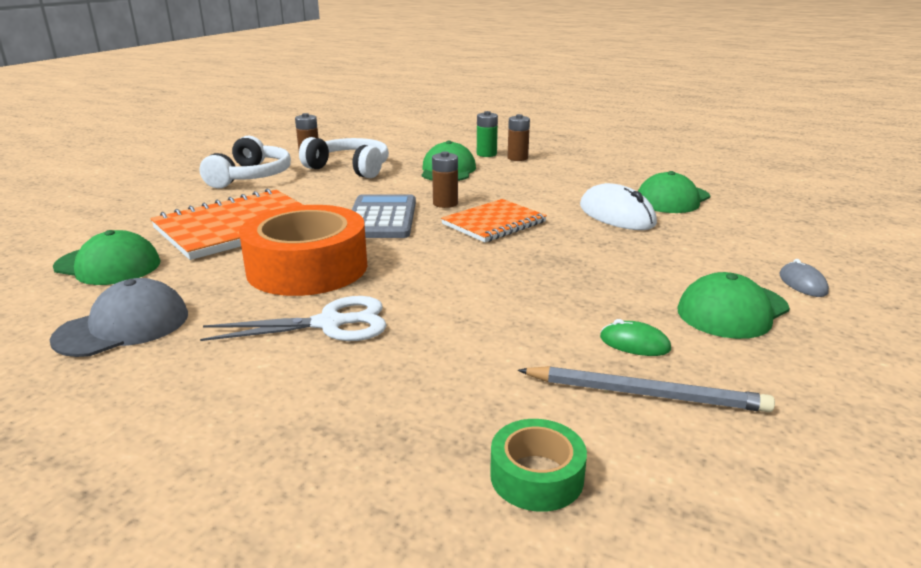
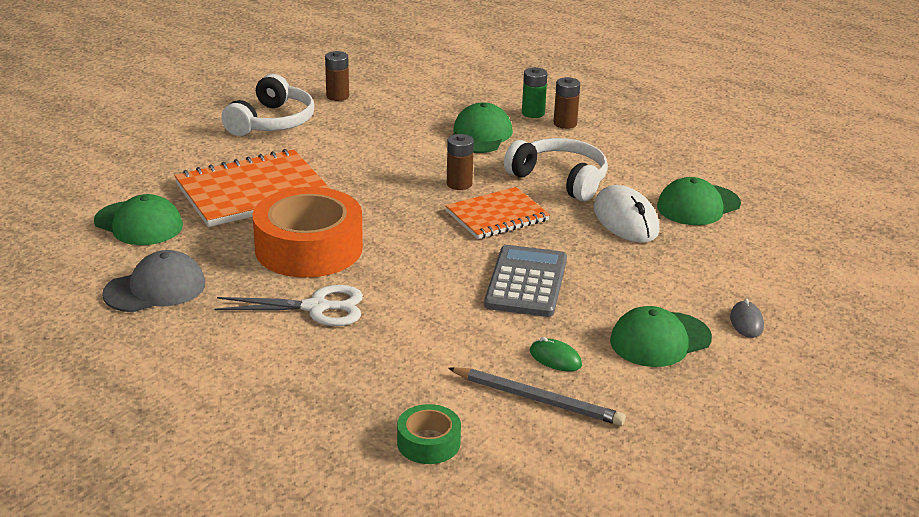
camera: 10 degrees right, 5 degrees up
white headphones [299,137,389,178] -> white headphones moved to [504,138,608,201]
grey calculator [352,194,416,238] -> grey calculator moved to [484,245,567,317]

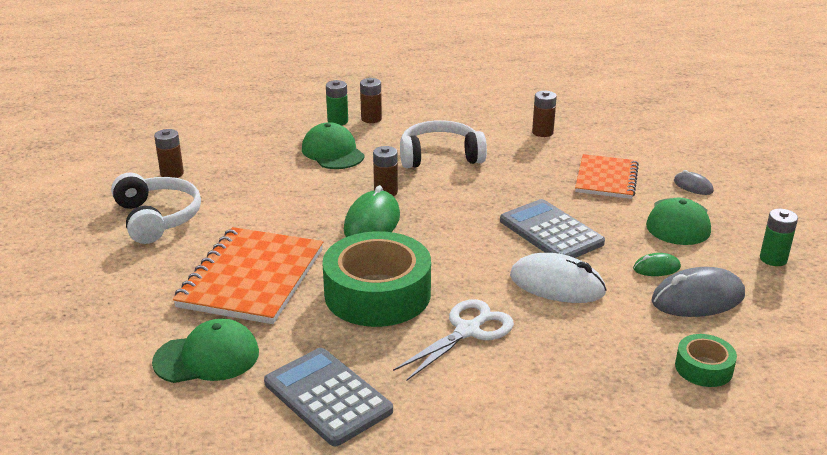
camera: 45 degrees left, 0 degrees up
grey cap [102,250,205,312] -> grey calculator [264,348,393,446]
orange tape [252,187,363,278] -> green tape [322,231,431,327]
orange notebook [445,187,550,239] -> orange notebook moved to [575,154,639,199]
grey pencil [448,367,626,426] -> grey mouse [651,267,745,317]
white mouse [594,185,660,243] -> white mouse moved to [510,253,607,303]
green cap [657,177,741,225] -> brown battery [532,91,557,137]
none -> green mouse [344,185,400,237]
none -> green battery [760,209,798,266]

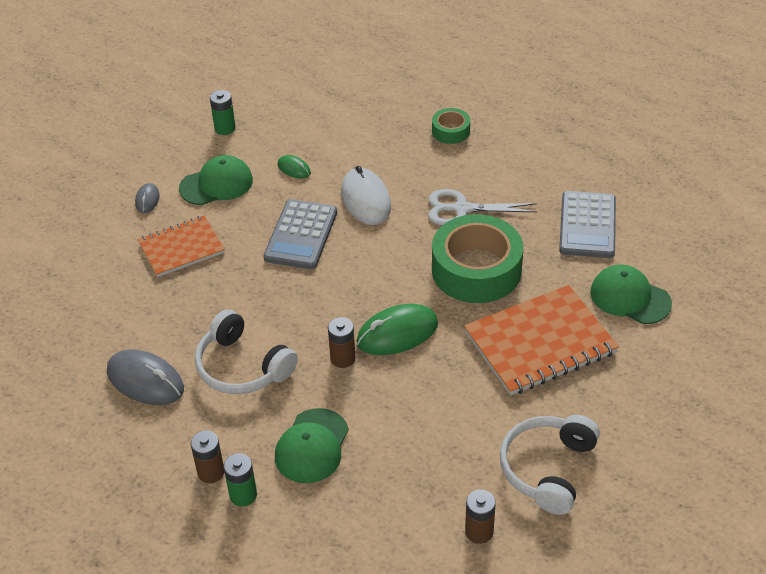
camera: 130 degrees left, 15 degrees up
brown battery [532,91,557,137] -> none
grey mouse [651,267,745,317] -> grey mouse moved to [107,349,184,405]
green tape [675,334,737,387] -> green tape moved to [432,108,470,144]

